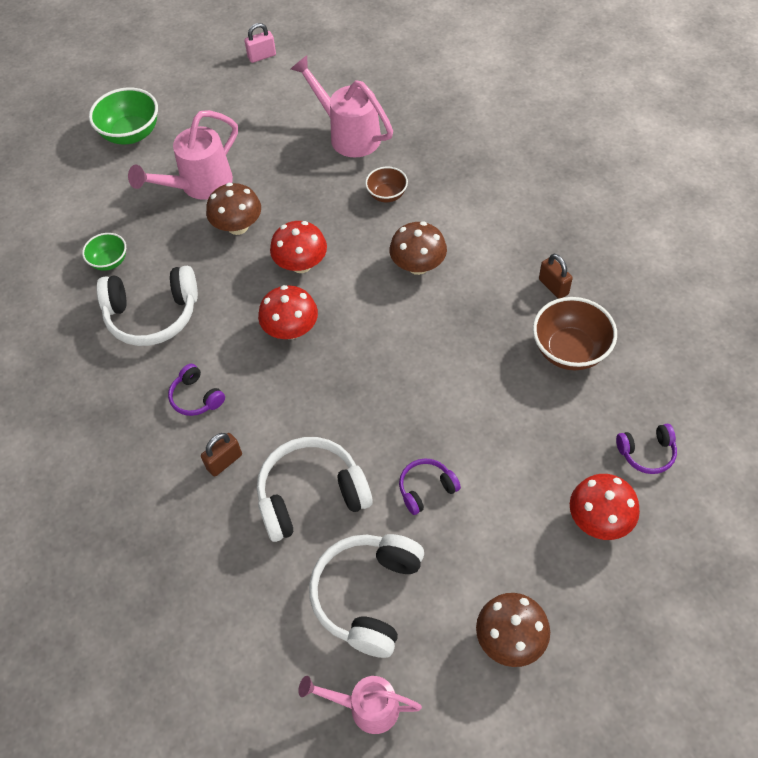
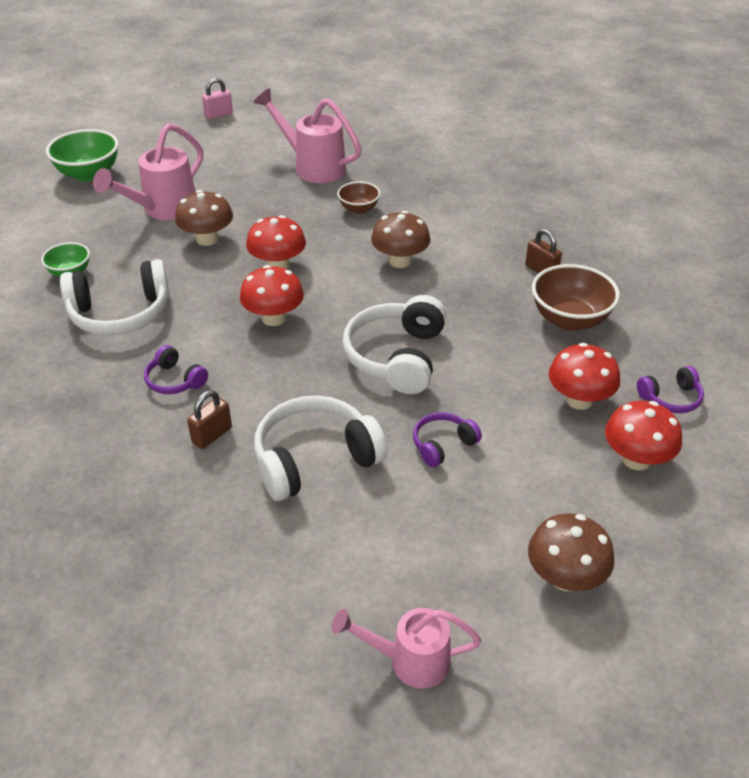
camera: 10 degrees left, 15 degrees down
white headphones [309,534,424,658] -> white headphones moved to [343,295,446,394]
none -> red mushroom [548,343,620,410]

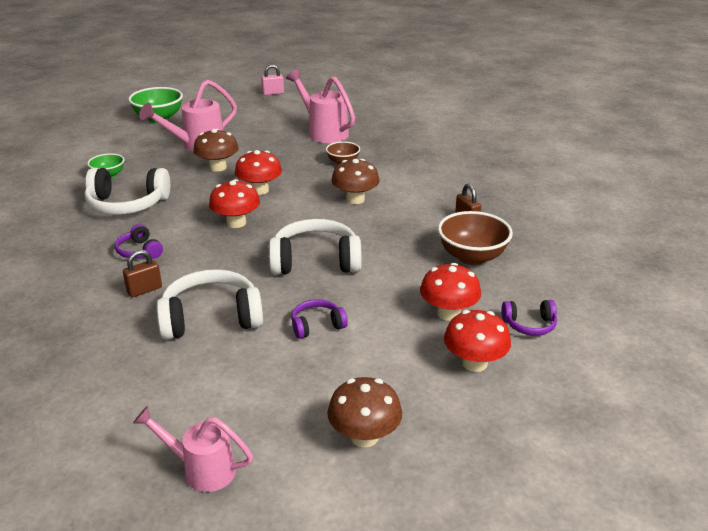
camera: 15 degrees right, 10 degrees down
white headphones [343,295,446,394] -> white headphones turned 60 degrees clockwise [269,219,362,275]

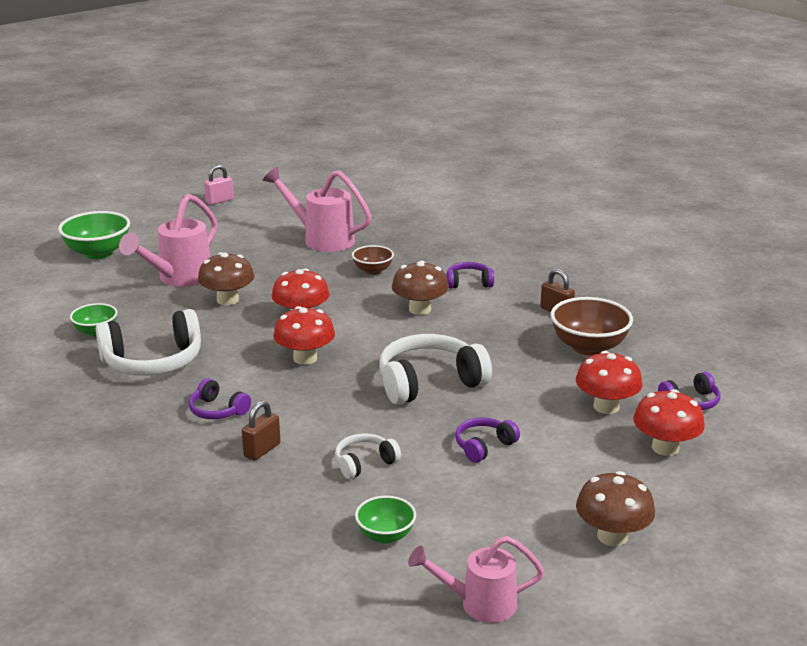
camera: 20 degrees left, 5 degrees down
white headphones [156,269,263,340] -> white headphones [335,433,401,479], size x0.52
none -> green bowl [355,496,416,543]
none -> purple headphones [446,262,494,288]

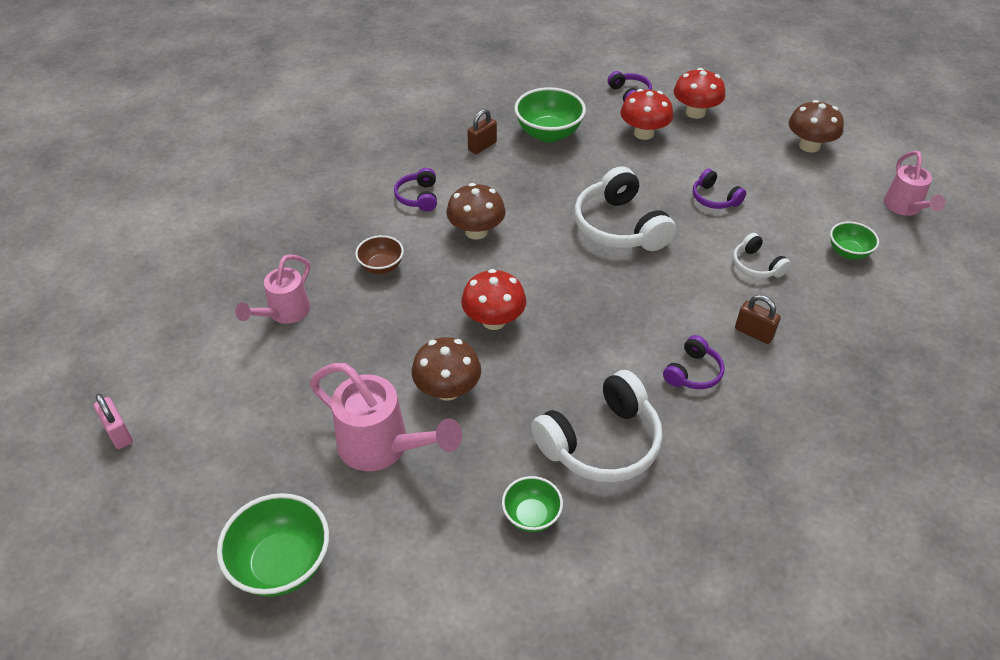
camera: 90 degrees left, 20 degrees up
white headphones [96,309,201,376] -> white headphones turned 75 degrees clockwise [531,370,663,482]
pink watering can [262,167,372,252] -> pink watering can [235,254,310,324], size x0.66
red mushroom [273,306,335,365] -> none
brown bowl [550,297,633,356] -> green bowl [514,87,586,143]

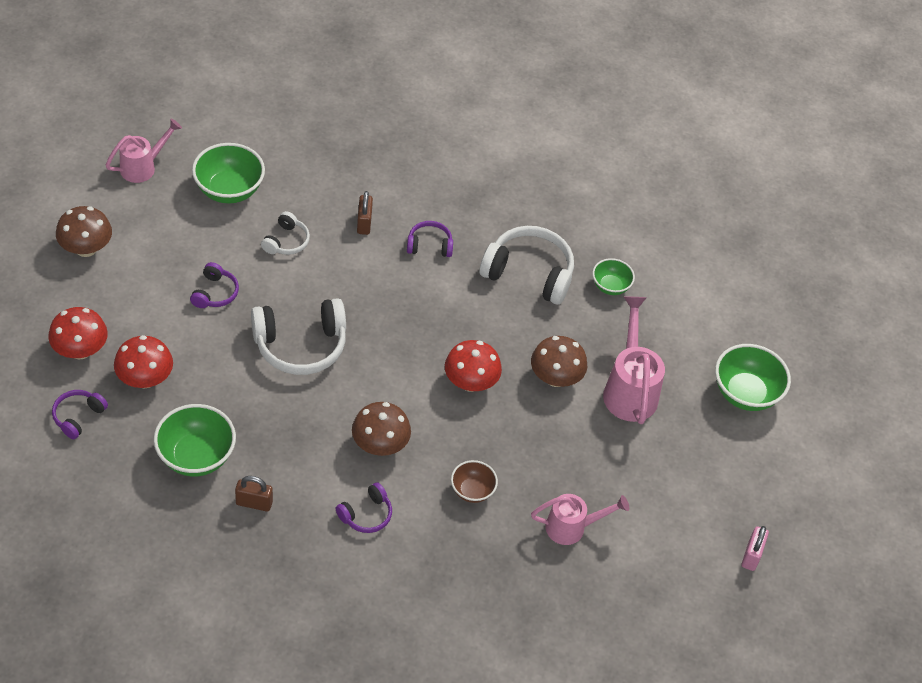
camera: 130 degrees left, 5 degrees up
white headphones [574,166,676,251] -> white headphones turned 45 degrees clockwise [251,298,346,375]
green bowl [830,222,879,259] -> green bowl [192,143,265,204], size x1.71

